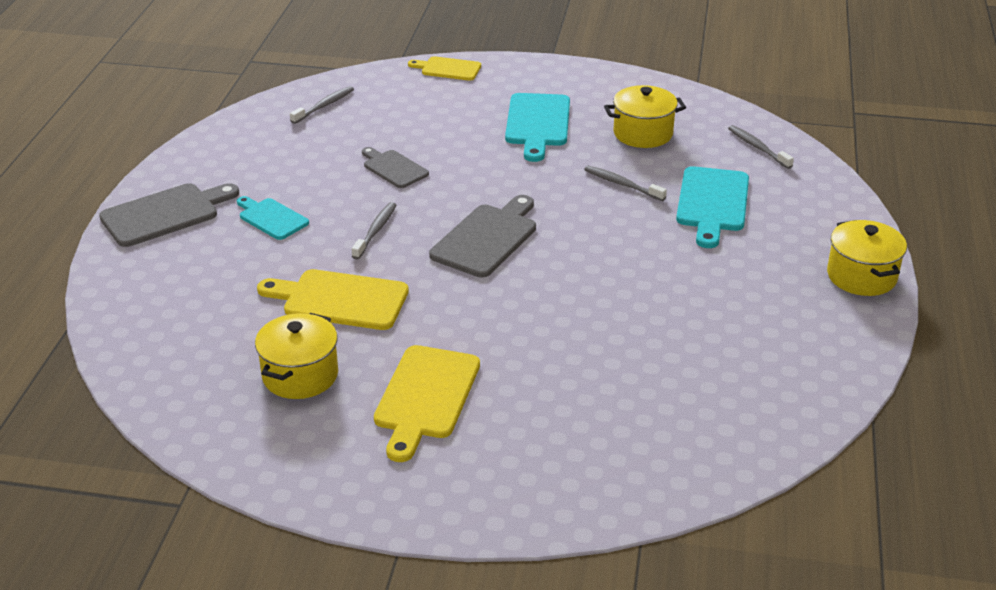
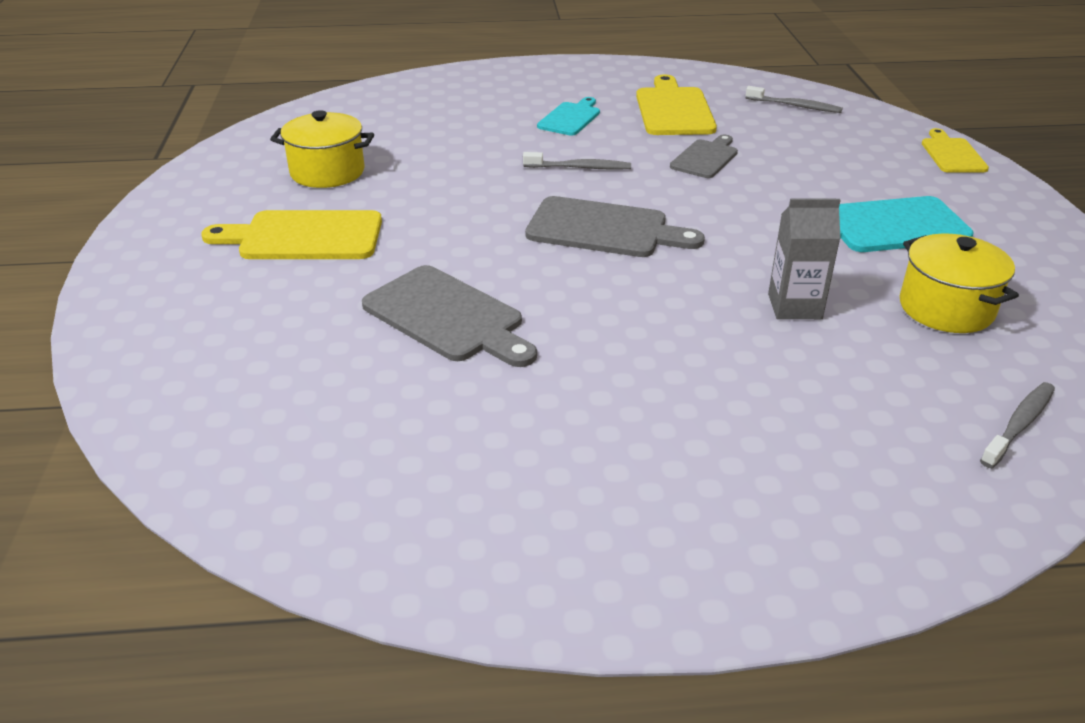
camera: 75 degrees right, 0 degrees up
grey cutting board [99,183,239,247] -> grey cutting board moved to [362,265,537,367]
yellow cutting board [257,269,409,330] -> yellow cutting board moved to [636,74,717,135]
grey toothbrush [584,166,667,201] -> grey carton [768,199,841,319]
turquoise cutting board [676,166,749,248] -> none
yellow pot [827,220,907,296] -> none

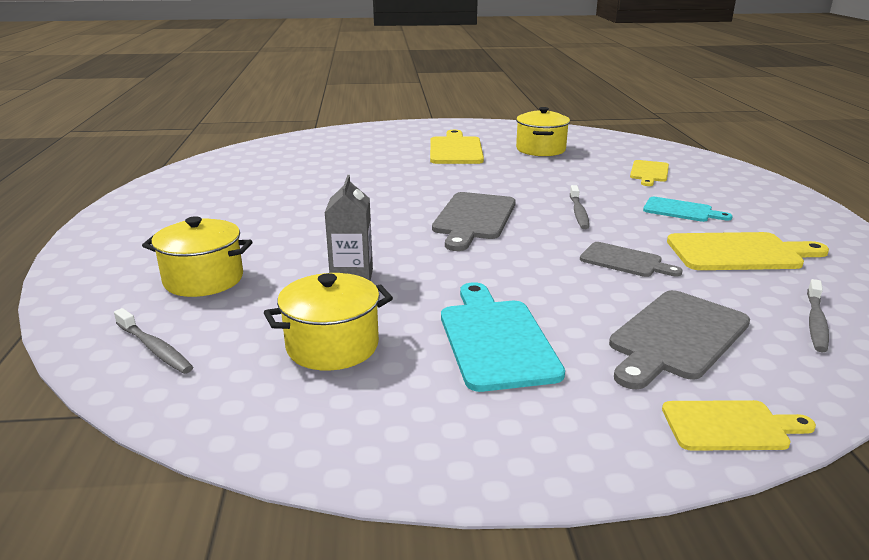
camera: 90 degrees right, 10 degrees down
grey cutting board [362,265,537,367] -> grey cutting board moved to [609,290,750,390]
none -> yellow pot [142,216,253,297]
none -> yellow cutting board [630,160,669,186]

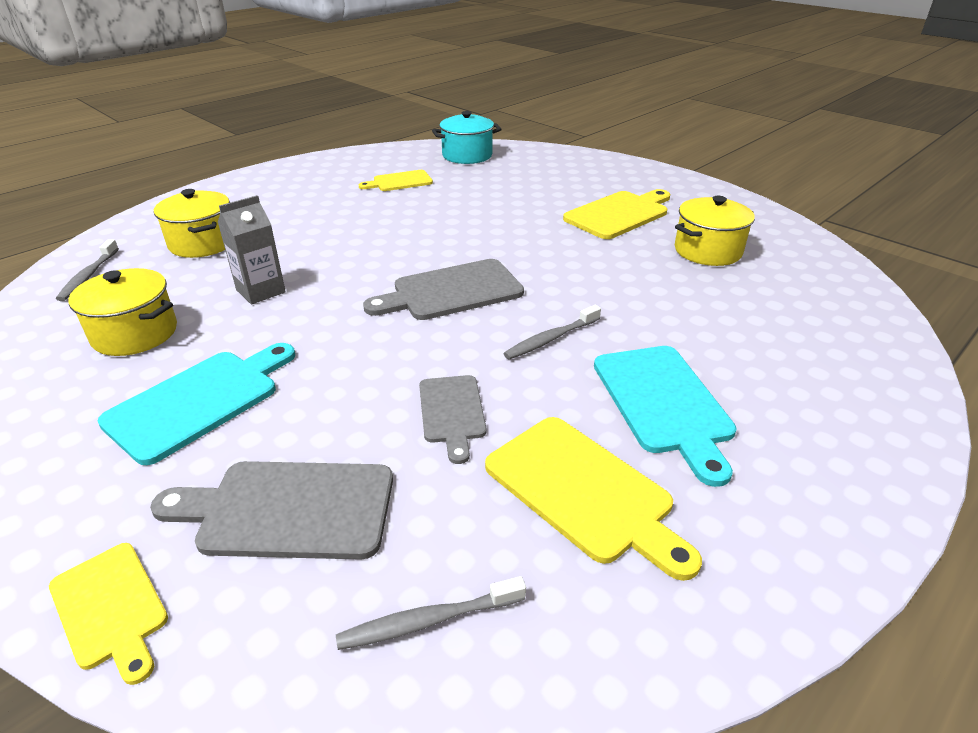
camera: 50 degrees right, 10 degrees up
yellow cutting board [630,160,669,186] -> yellow cutting board moved to [359,170,433,191]
turquoise cutting board [643,197,733,222] -> turquoise cutting board [594,346,737,487], size x1.61
none -> turquoise pot [432,111,502,164]

